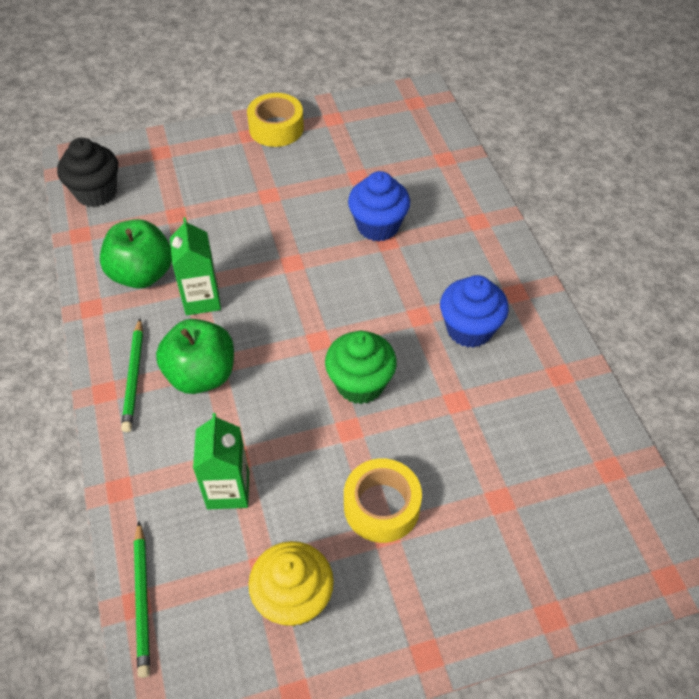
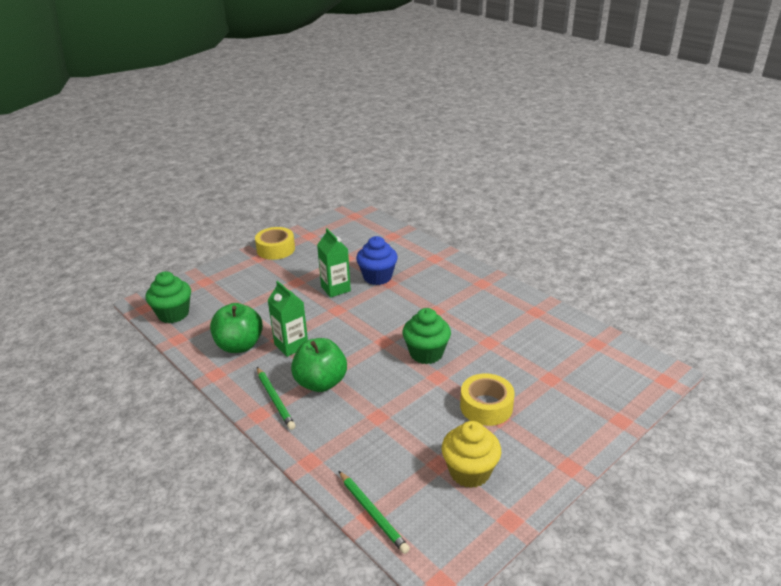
camera: 25 degrees left, 20 degrees down
black cupcake [57,138,118,207] -> green cupcake [146,271,191,323]
green carton [193,413,249,509] -> green carton moved to [317,228,351,298]
blue cupcake [440,275,509,348] -> none

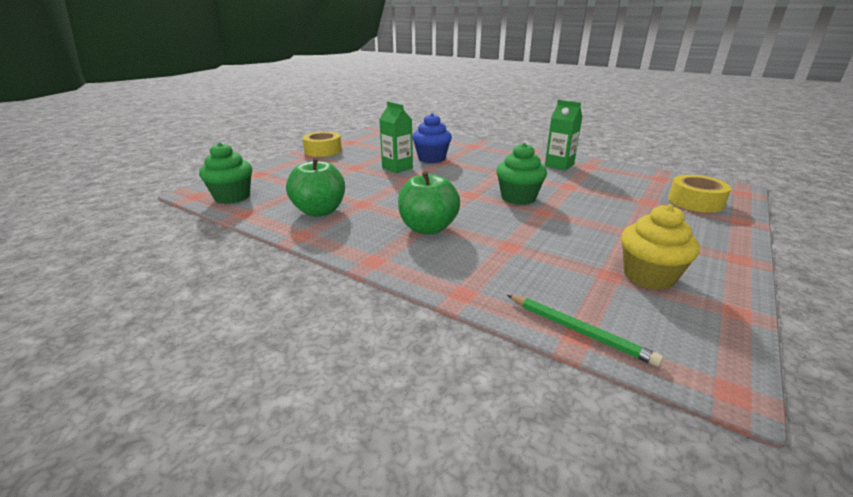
camera: 15 degrees left, 5 degrees down
green pencil [257,367,296,430] -> none
green carton [268,281,308,357] -> green carton moved to [545,100,583,170]
yellow tape [460,373,515,426] -> yellow tape moved to [668,175,731,213]

